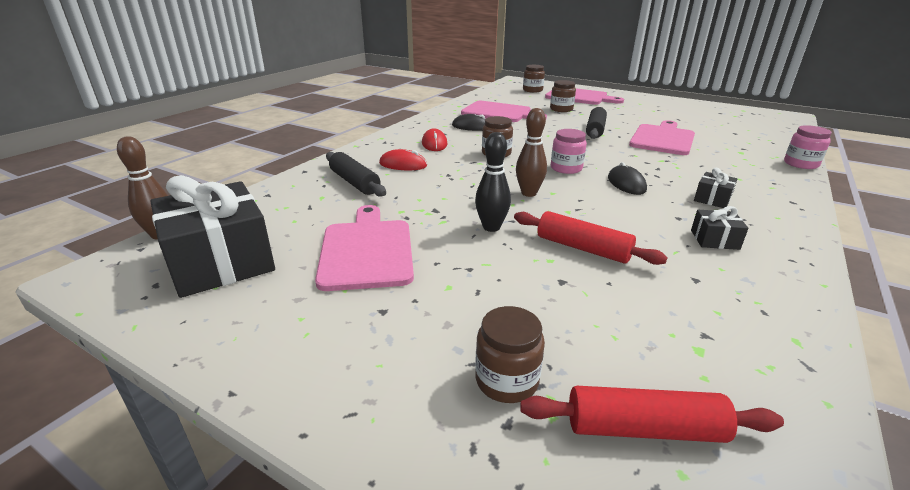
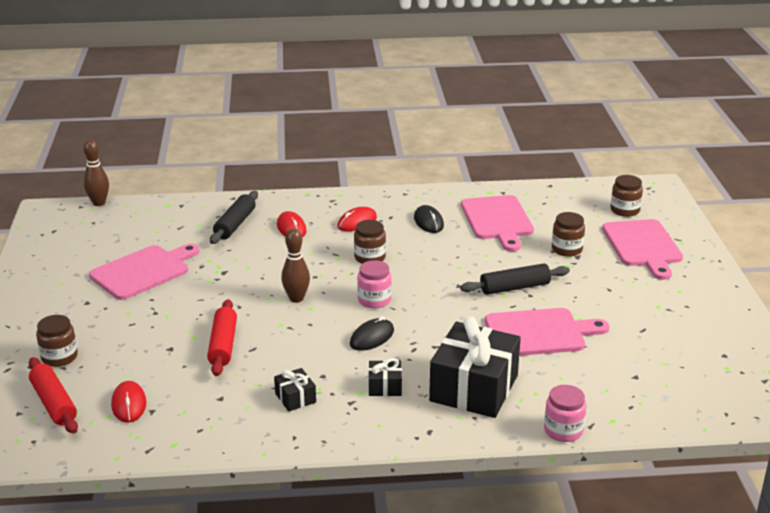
camera: 55 degrees right, 0 degrees up
black gift [150,175,275,298] -> black gift moved to [429,316,521,418]
black bowling pin [475,132,511,232] -> none
none -> red mouse [111,381,146,423]

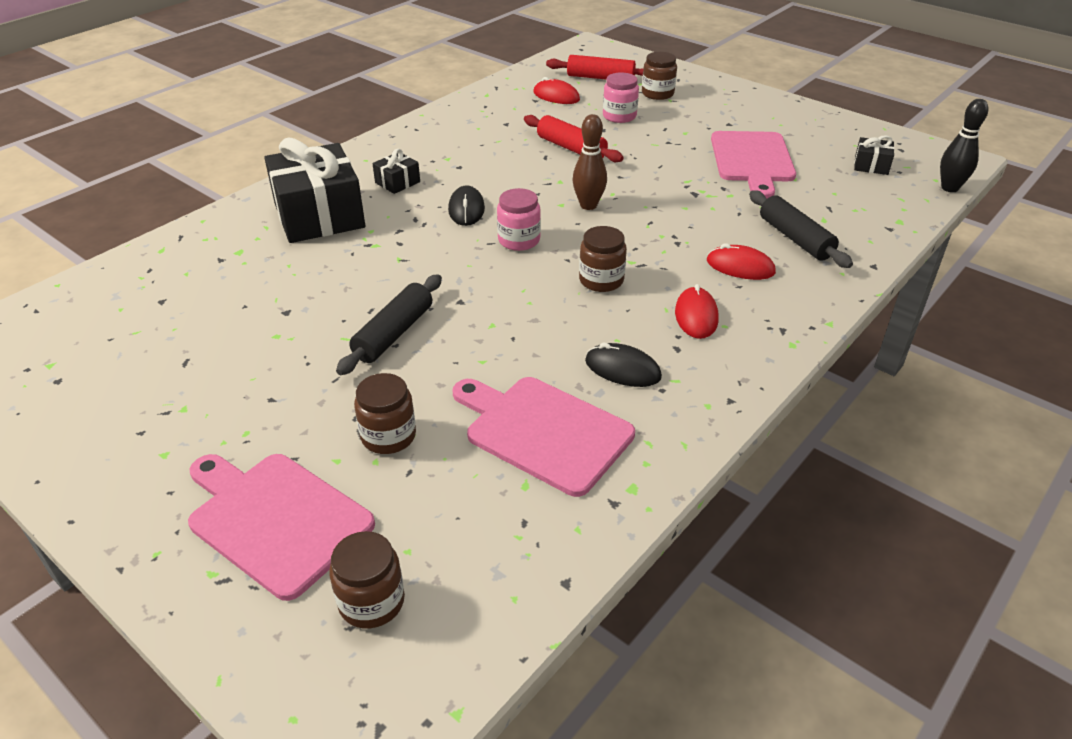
camera: 135 degrees right, 10 degrees up
brown bowling pin [83,140,109,206] -> black bowling pin [940,99,988,192]
black gift [274,368,316,412] -> black gift moved to [854,135,895,175]
pink cutting board [485,308,609,356] -> none
pink jar [544,385,586,442] -> pink jar moved to [603,72,639,123]

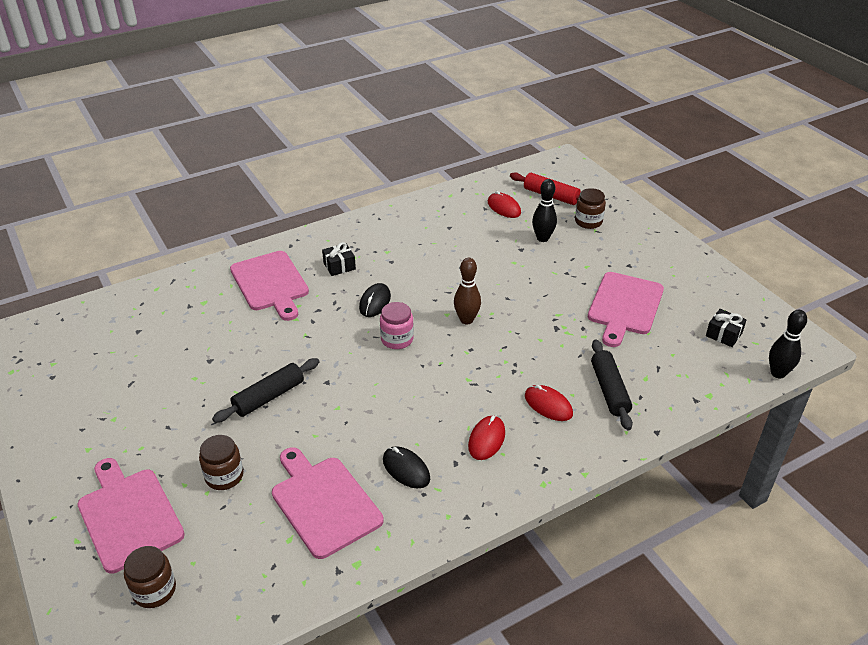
camera: 20 degrees right, 0 degrees up
black gift [264,138,365,243] -> pink cutting board [230,251,309,321]
red rolling pin [524,115,624,162] -> none
brown jar [579,226,627,292] -> none
pink jar [603,72,639,123] -> black bowling pin [532,179,557,242]

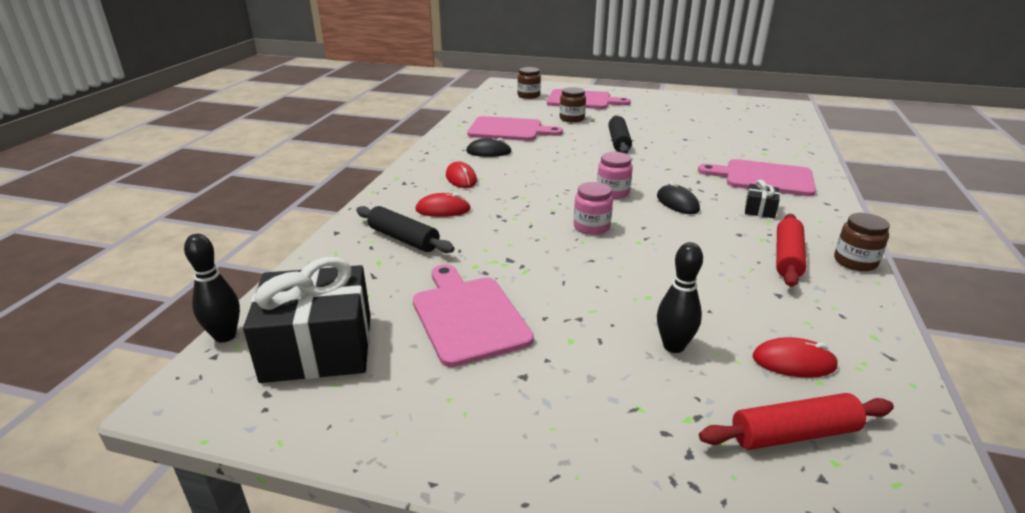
camera: 135 degrees right, 10 degrees down
brown bowling pin [454,258,481,324] -> pink jar [574,182,613,235]
brown jar [575,188,606,229] -> brown jar moved to [834,213,890,271]
black gift [706,309,747,347] -> black gift [243,257,370,383], size x2.28
none -> red rolling pin [776,214,806,287]

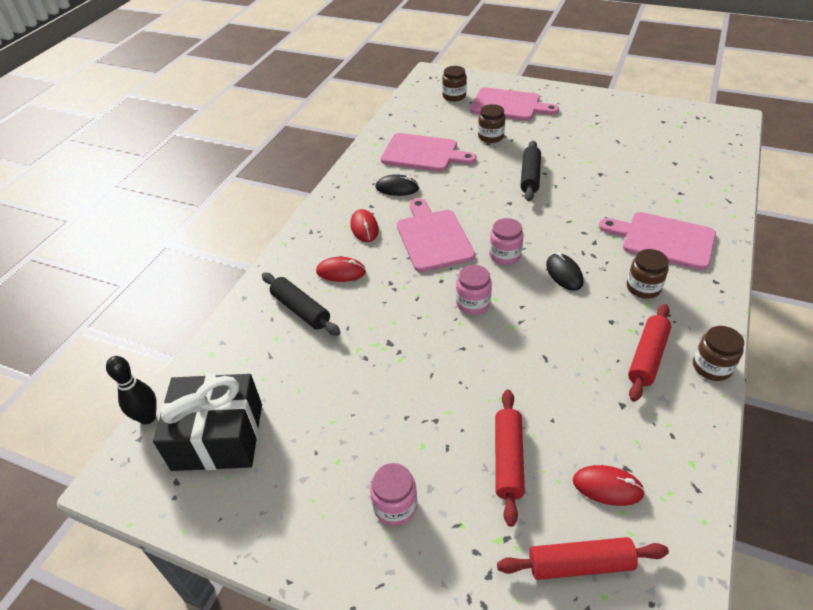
camera: 10 degrees right, 15 degrees up
pink cutting board [413,264,534,367] -> pink cutting board moved to [397,198,475,272]
black bowling pin [657,242,703,353] -> red rolling pin [495,390,525,527]
black gift [745,180,780,218] -> brown jar [627,249,669,299]
none -> pink jar [370,463,417,526]

